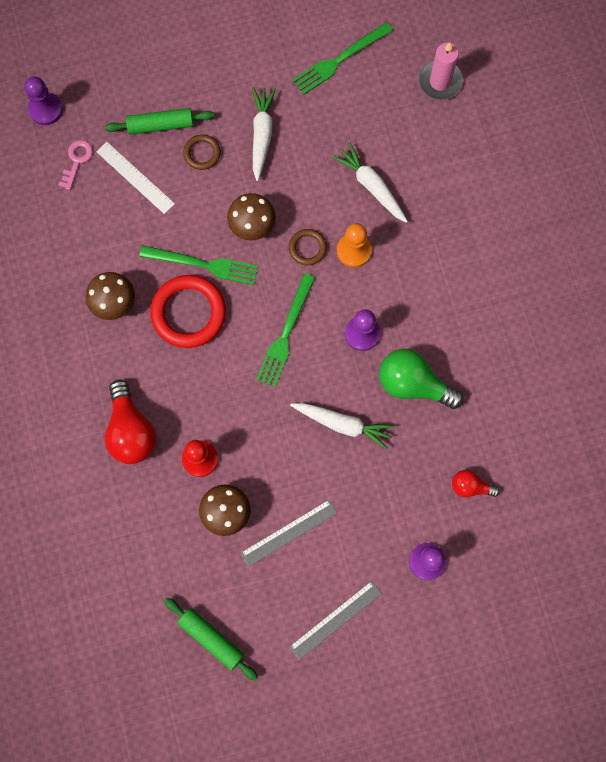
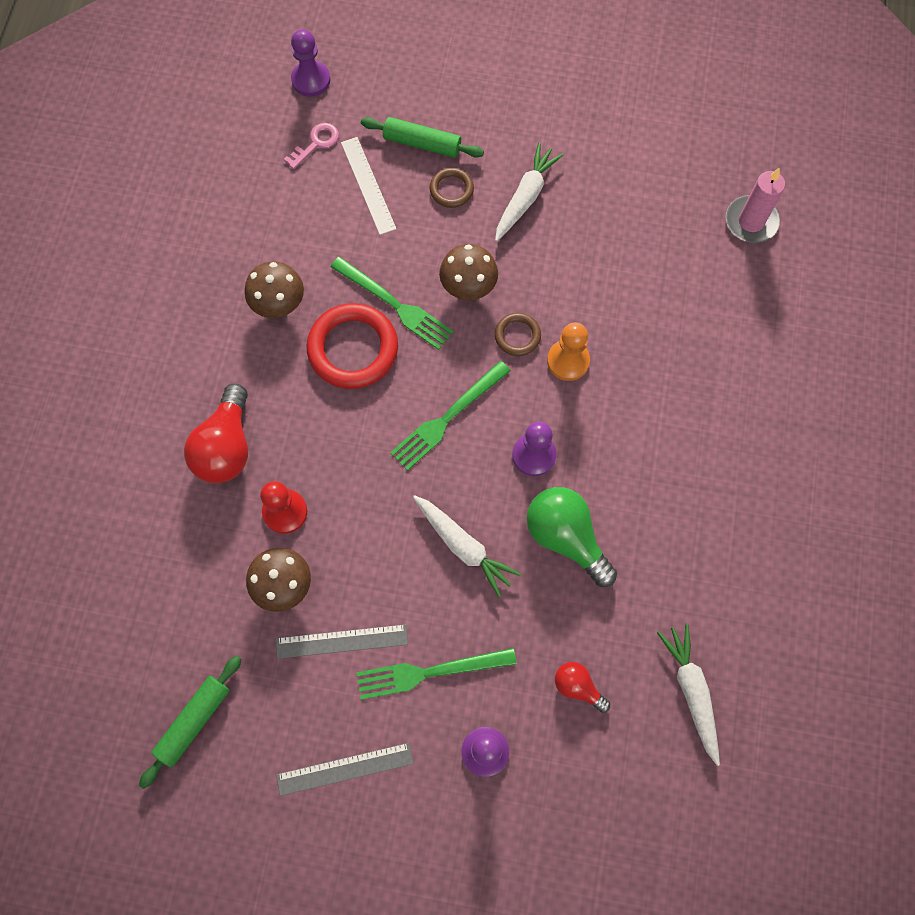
camera: 25 degrees right, 5 degrees down
green rolling pin [164,598,258,681] -> green rolling pin turned 60 degrees clockwise [139,655,241,789]
green fork [292,22,393,95] -> green fork moved to [356,648,517,700]
white carrot [332,142,408,223] -> white carrot moved to [657,623,720,766]

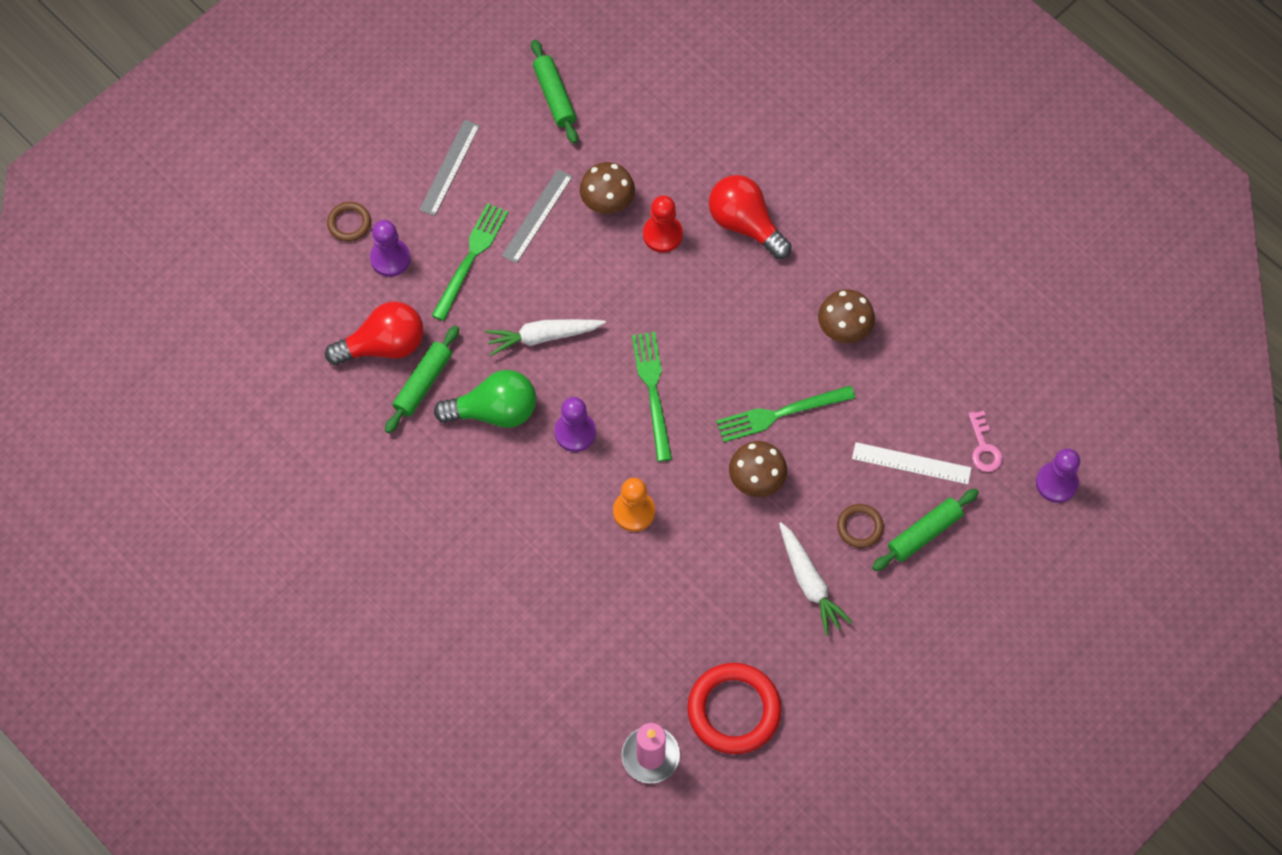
camera: 125 degrees right, 5 degrees down
red ring [307,303,398,389] -> red ring moved to [687,663,781,754]
brown ring [495,313,541,356] -> brown ring moved to [327,202,371,242]
red light bulb [555,662,610,713] -> red light bulb [325,301,423,365], size x1.84
white carrot [657,623,720,766] -> none
none -> green rolling pin [385,326,459,433]

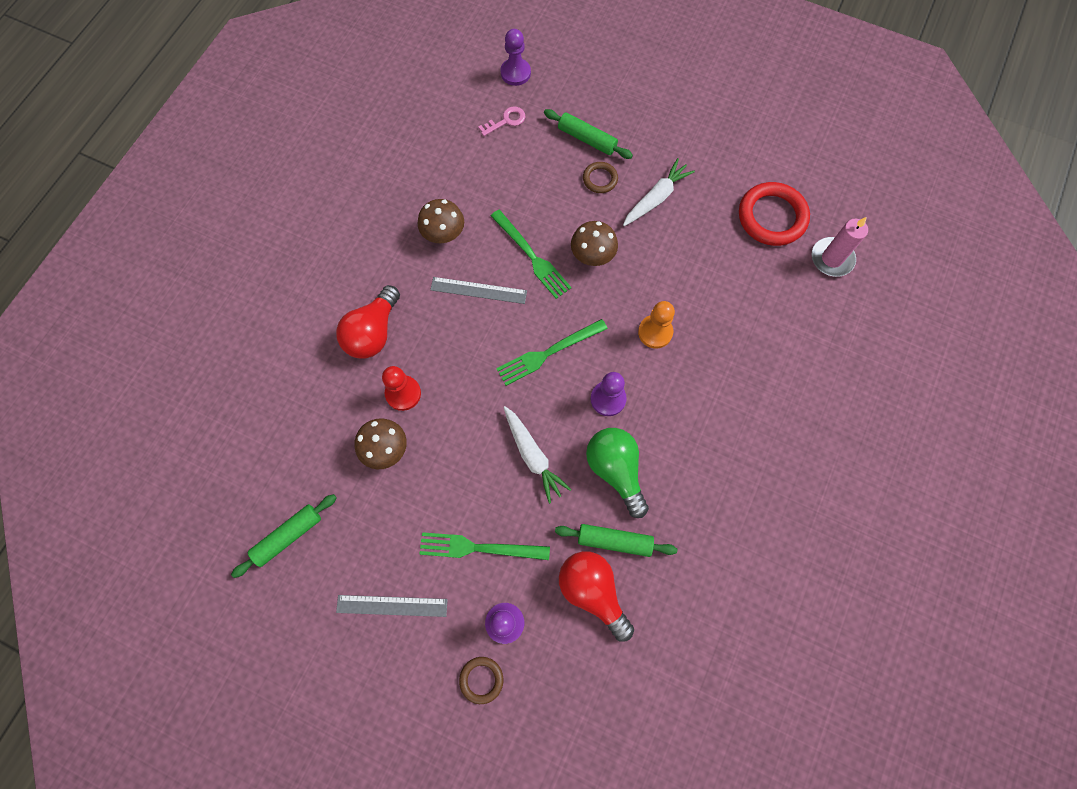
camera: 110 degrees left, 5 degrees up
grey ruler [502,169,573,264] -> grey ruler moved to [430,277,527,304]
white ruler [852,442,971,484] -> none

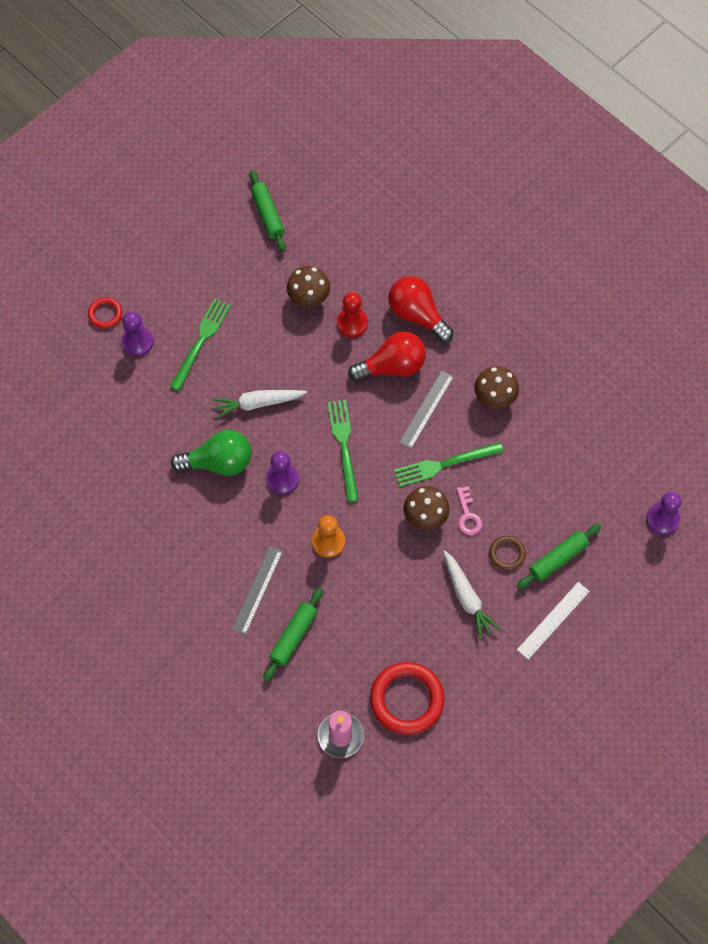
camera: 110 degrees right, 5 degrees down
grey ruler [336,595,448,617] -> grey ruler moved to [232,546,283,635]
brown ring [459,657,503,704] -> red ring [88,297,122,329]
pink key [478,106,525,136] -> pink key moved to [457,486,482,535]
green rolling pin [555,524,677,557] -> green rolling pin moved to [263,588,323,681]
red light bulb [559,551,634,642] -> red light bulb moved to [348,331,426,382]
none -> white ruler [517,582,590,659]

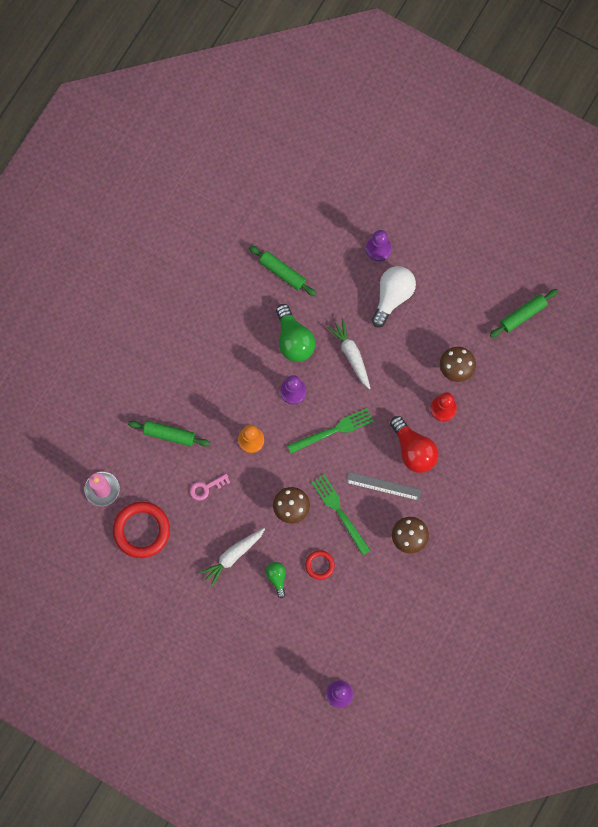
camera: 75 degrees right, 10 degrees up
red ring [88,297,122,329] -> red ring moved to [305,550,335,580]
green fork [170,298,231,391] -> white light bulb [371,266,416,327]
grey ruler [232,546,283,635] -> none
red light bulb [388,276,454,343] -> none
pink key [457,486,482,535] -> pink key moved to [190,474,231,501]
brown ring [489,536,526,571] -> green light bulb [266,562,286,598]
green rolling pin [517,524,601,589] -> green rolling pin moved to [249,246,316,296]
white ruler [517,582,590,659] -> none

